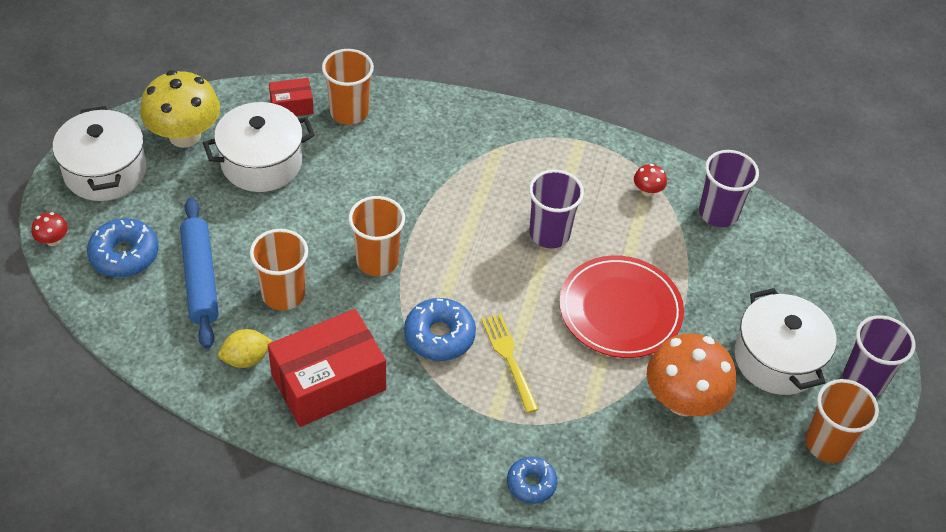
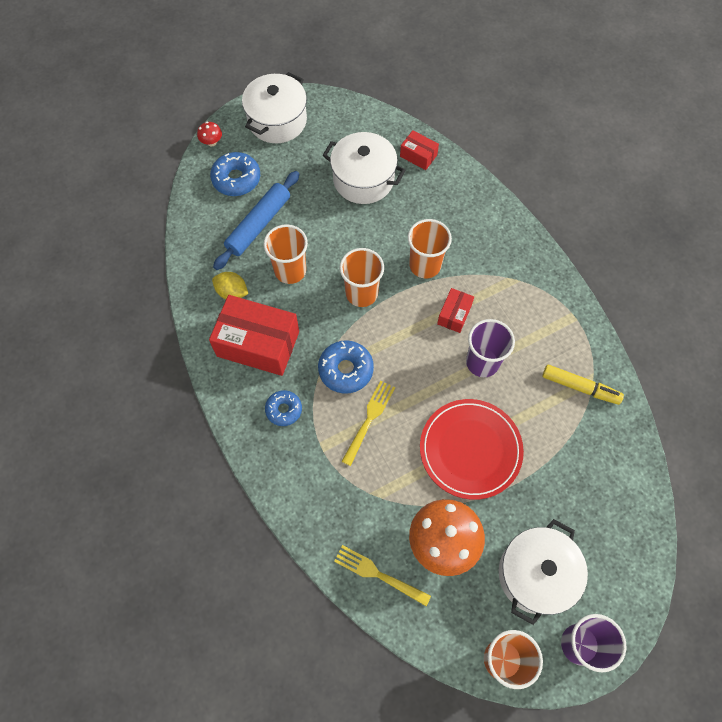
camera: 50 degrees right, 15 degrees up
yellow mushroom [140,70,220,148] -> none
orange cup [322,49,374,125] -> orange cup moved to [408,219,452,278]
blue donut [507,457,557,504] -> blue donut moved to [265,390,302,426]
red mushroom [634,164,667,196] -> yellow marker [542,364,624,405]
purple cup [699,150,759,227] -> none
none -> yellow fork [334,545,431,606]
none -> red box [437,288,474,333]

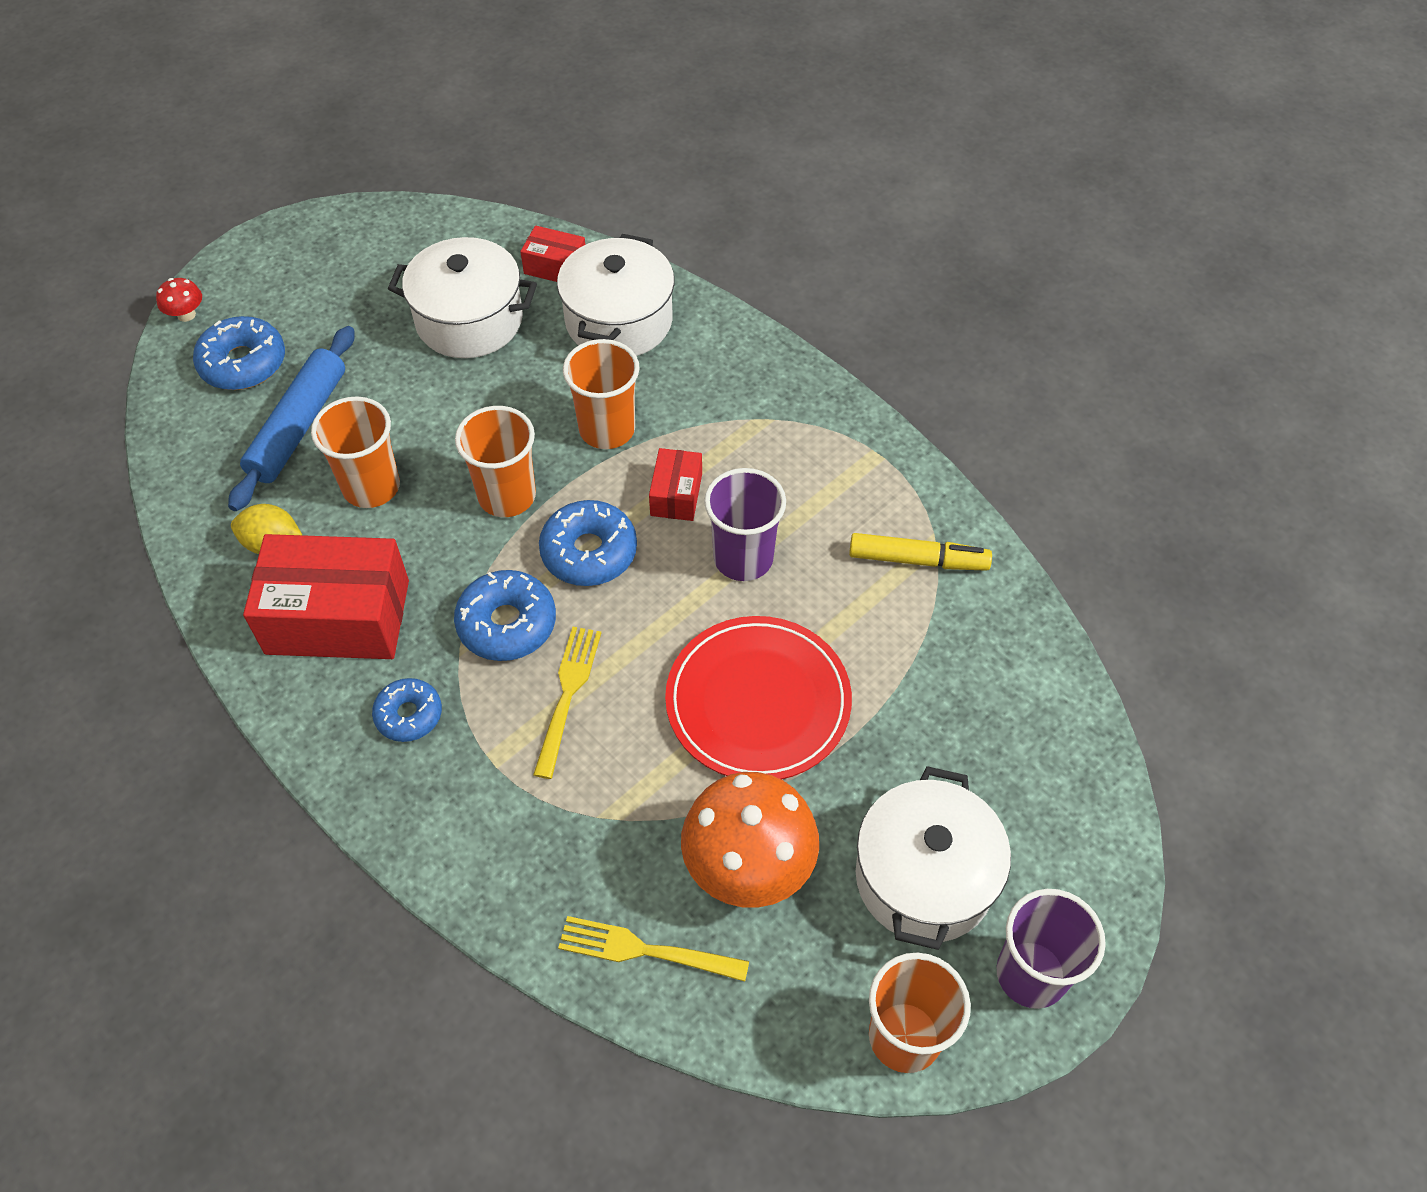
camera: 15 degrees left, 10 degrees down
white pot [242,72,307,143] -> white pot moved to [557,234,675,356]
none -> blue donut [539,500,637,586]

